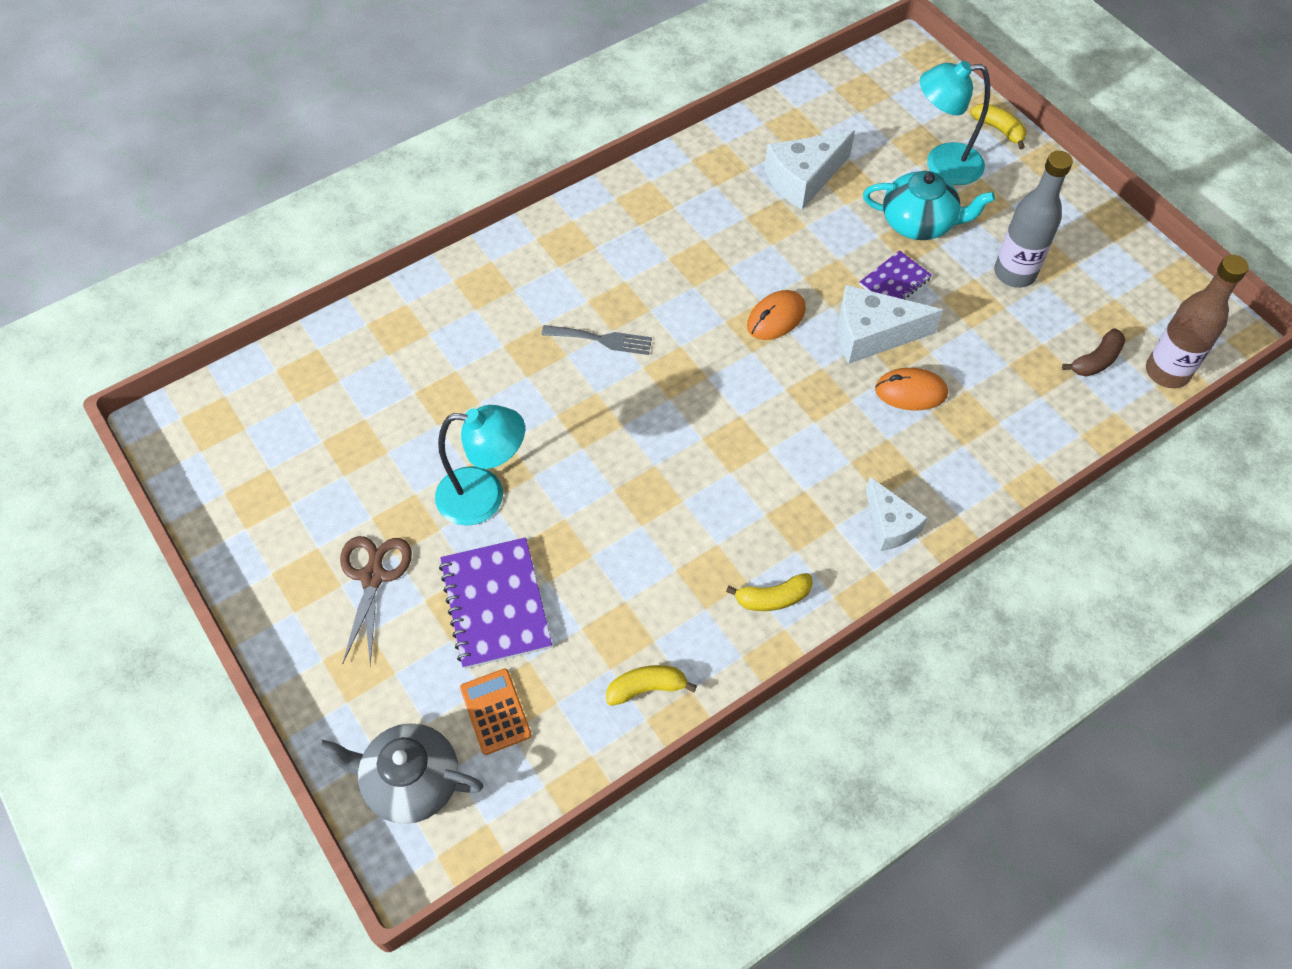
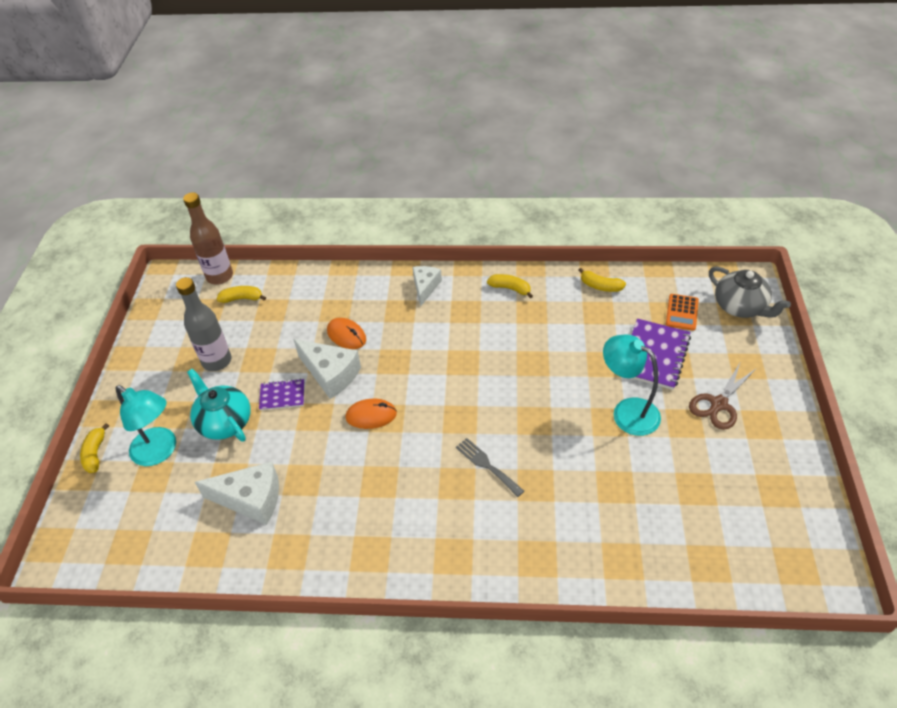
camera: 140 degrees left, 10 degrees down
brown banana [1062,328,1125,377] -> yellow banana [217,286,266,303]

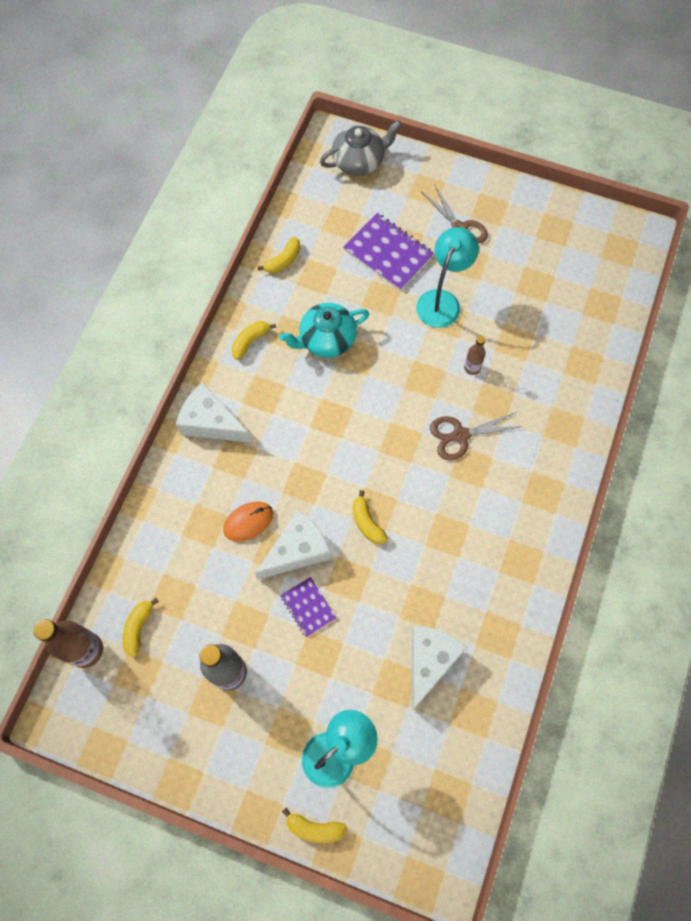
camera: 75 degrees left, 20 degrees up
turquoise teapot [187,369,251,442] -> turquoise teapot moved to [279,303,369,358]
purple notebook [259,379,304,410] -> purple notebook turned 45 degrees counterclockwise [281,577,336,637]
orange mouse [345,399,397,429] -> yellow banana [353,490,388,544]
white cheese [413,266,442,306] -> white cheese [176,382,252,443], size x1.52
grey fork [456,438,524,497] -> brown scissors [430,412,523,460]
turquoise lamp [603,335,661,436] -> turquoise lamp turned 150 degrees clockwise [416,227,479,328]
orange calculator [666,294,699,331] -> none
none -> brown bottle [464,336,486,375]

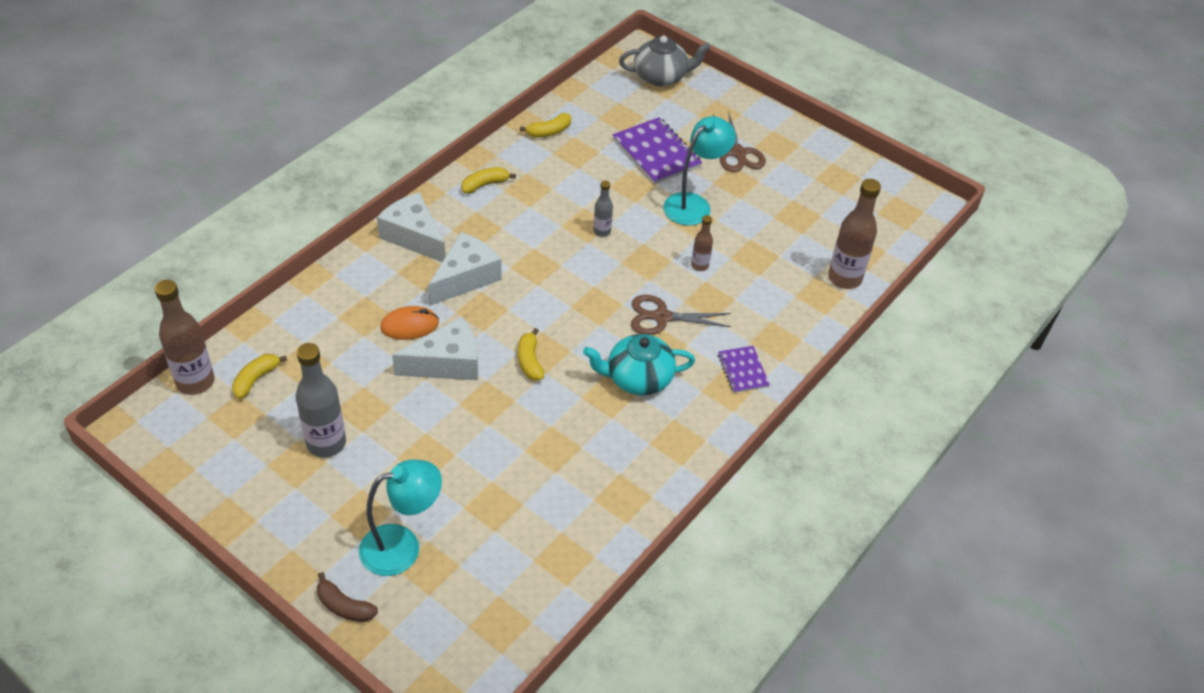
camera: 15 degrees right, 20 degrees down
turquoise teapot [279,303,369,358] -> turquoise teapot moved to [583,334,695,396]
purple notebook [281,577,336,637] -> purple notebook moved to [718,346,770,393]
yellow banana [282,808,347,843] -> brown banana [317,572,378,622]
white cheese [412,626,467,711] -> white cheese moved to [428,232,502,306]
none -> grey bottle [593,181,613,237]
none -> brown bottle [828,179,881,289]

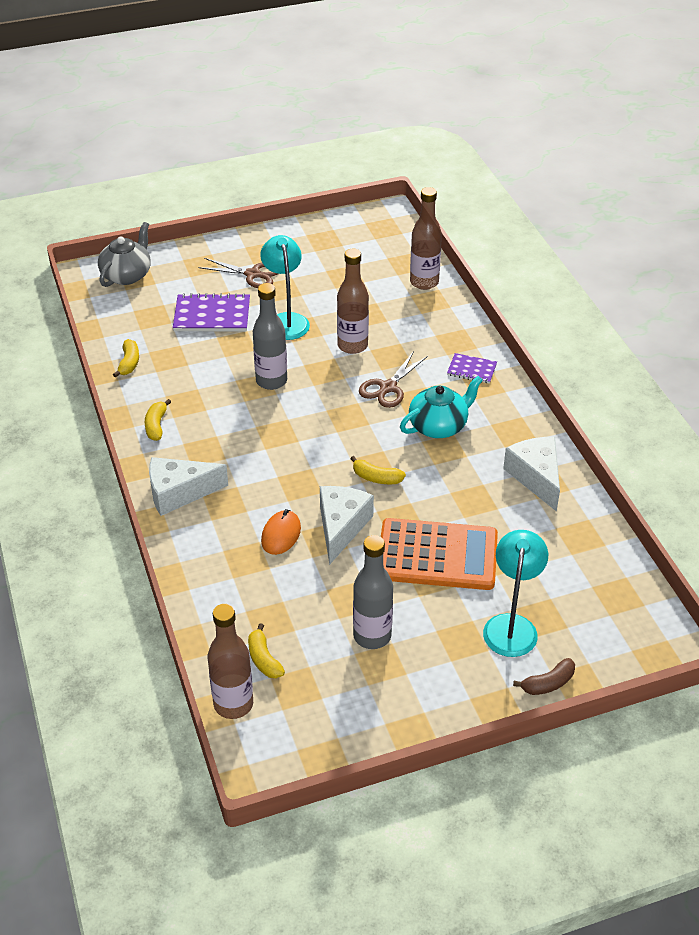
camera: 55 degrees left, 5 degrees down
white cheese [428,232,502,306] -> white cheese moved to [503,437,560,512]
turquoise teapot [583,334,695,396] -> turquoise teapot turned 150 degrees counterclockwise [400,376,483,438]
grey bottle [593,181,613,237] -> grey bottle [253,283,287,390], size x1.91
brown bottle [691,215,713,271] -> brown bottle [337,249,369,354], size x1.91
none -> orange calculator [381,518,498,590]

